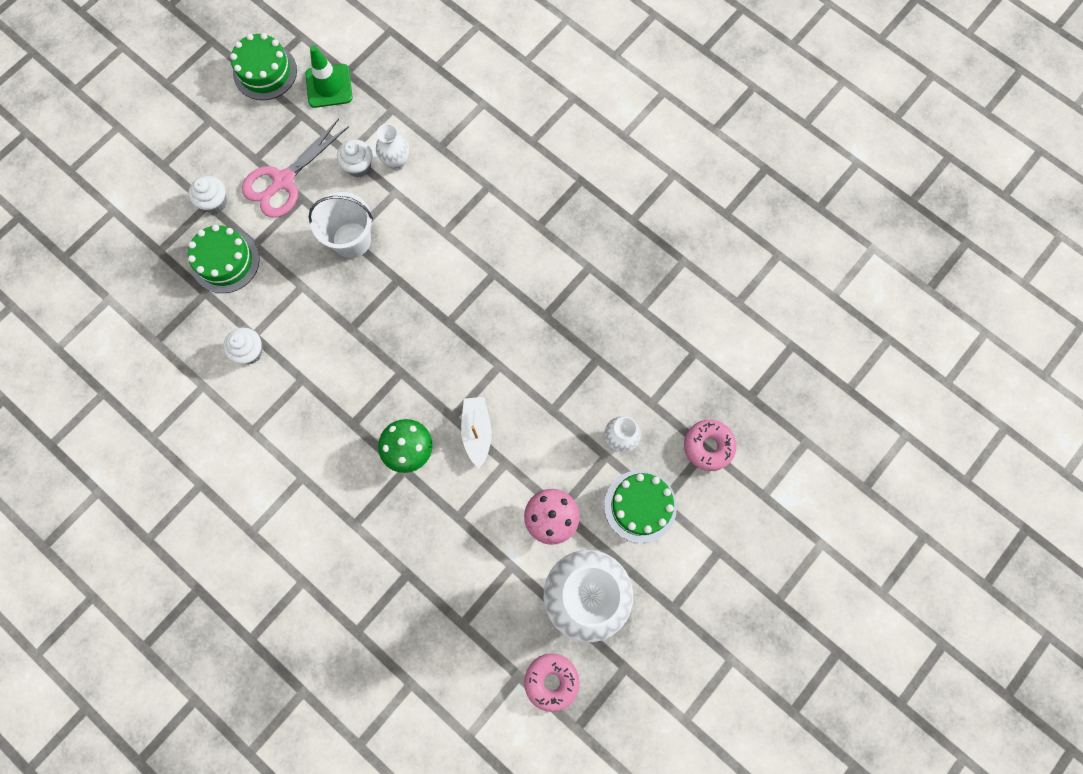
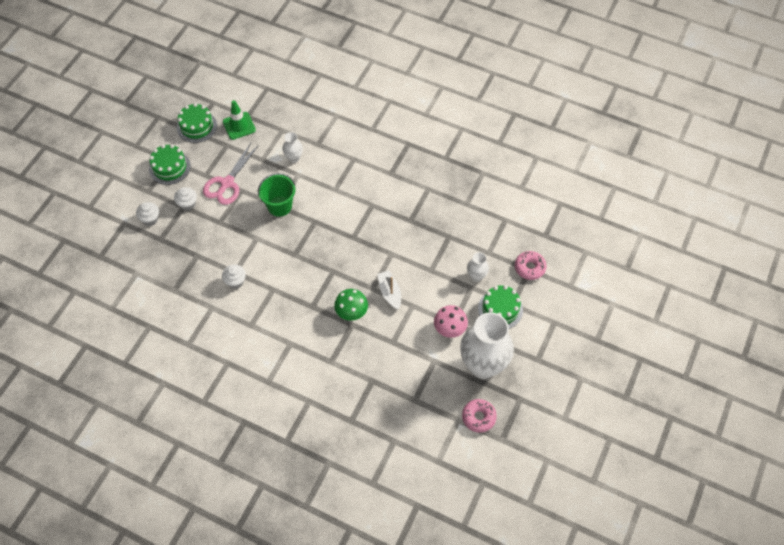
camera: 15 degrees left, 15 degrees down
green cake [188,224,260,293] -> green cake moved to [149,144,191,185]
white bucket [309,192,373,258] -> green bucket [258,173,295,217]
white cupcake [337,139,372,177] -> white cupcake moved to [136,202,159,226]

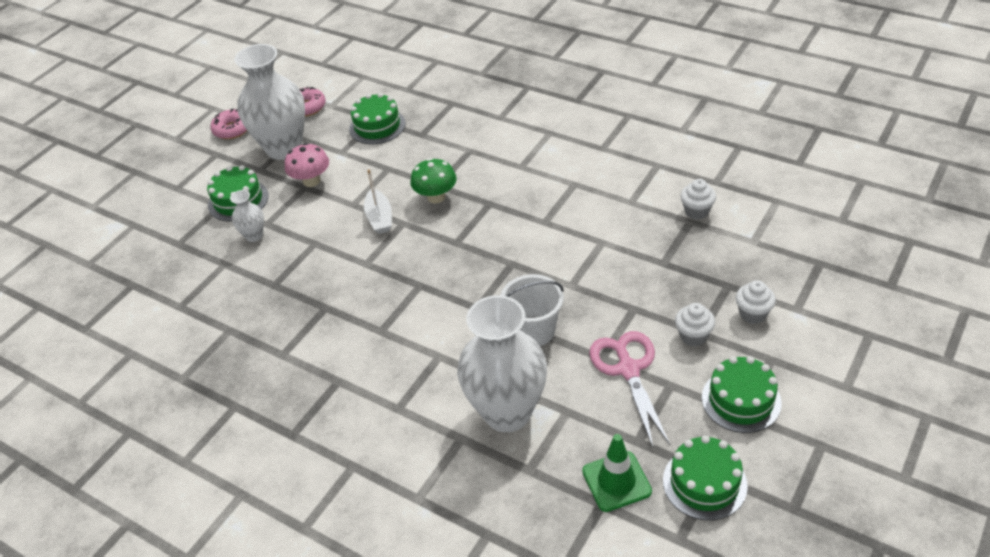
camera: 170 degrees left, 15 degrees down
pink scissors [203,143,259,205] -> pink scissors turned 45 degrees counterclockwise [589,331,670,447]
white cupcake [222,264,246,289] -> white cupcake moved to [680,179,716,220]
green bucket [258,173,295,217] -> white bucket [501,274,564,346]
white vase [282,132,303,163] -> white vase [457,295,547,432], size x2.26
pink donut [515,251,547,280] -> pink donut moved to [210,109,247,139]
none -> green cake [349,93,406,144]

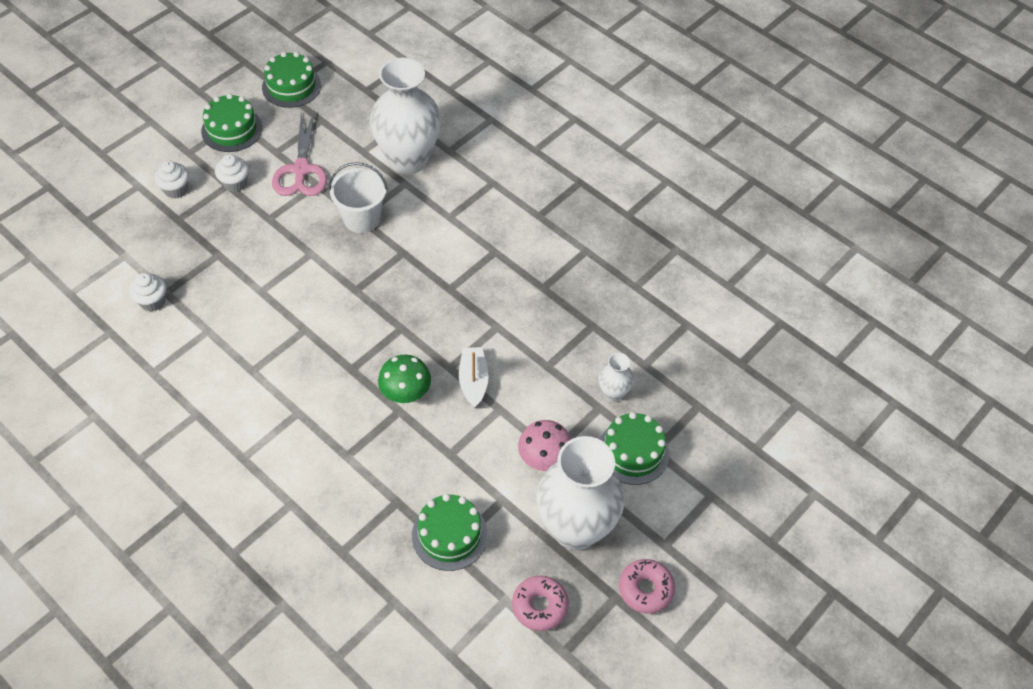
camera: 175 degrees left, 10 degrees up
green traffic cone [582,434,652,512] -> none

